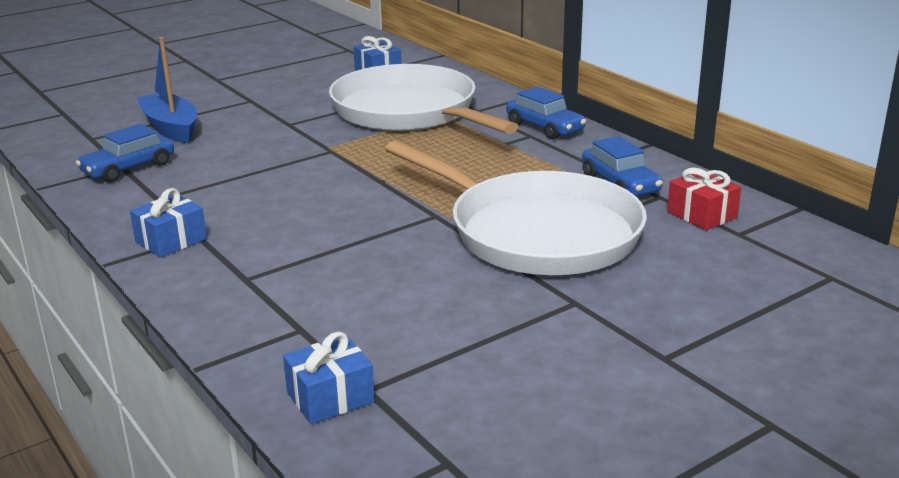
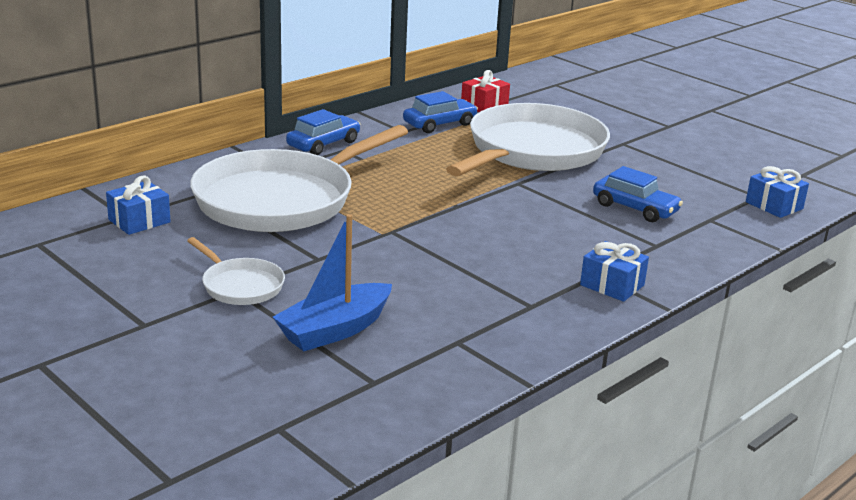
camera: 100 degrees left, 0 degrees up
blue car [76,124,174,183] -> blue car moved to [593,166,683,222]
none -> white pan [187,237,285,305]

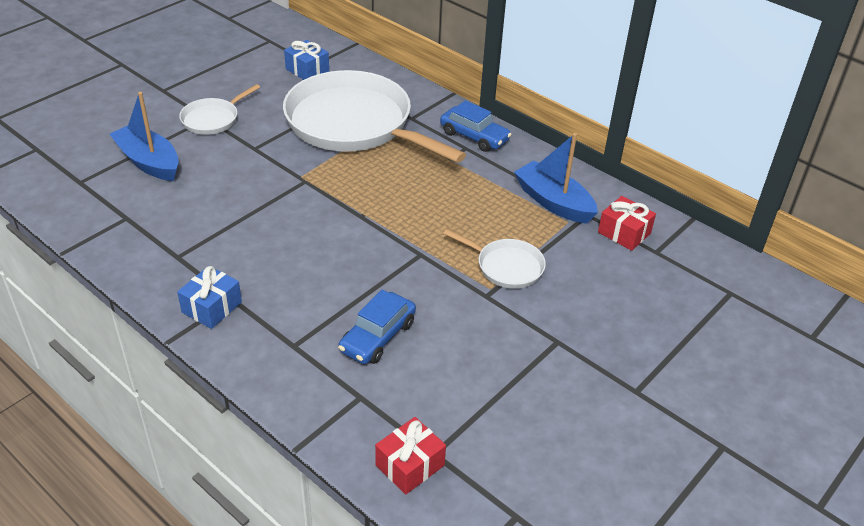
camera: 85 degrees right, 15 degrees up
blue car [403,91,478,133] -> blue boat [514,133,598,224]
white pan [446,103,610,176] -> white pan [443,229,546,289], size x0.45
blue gift [746,166,809,218] -> red gift [375,417,446,495]

